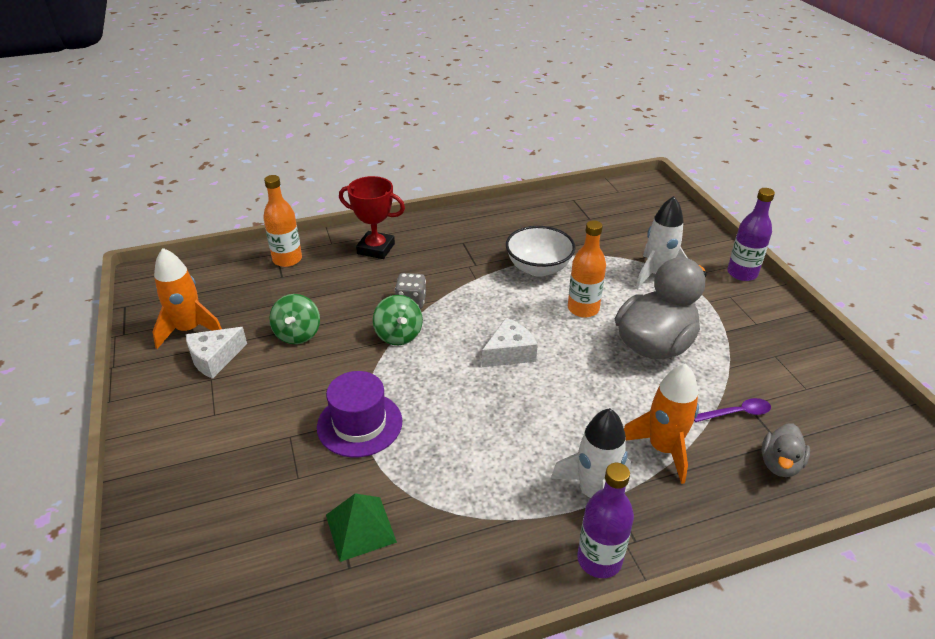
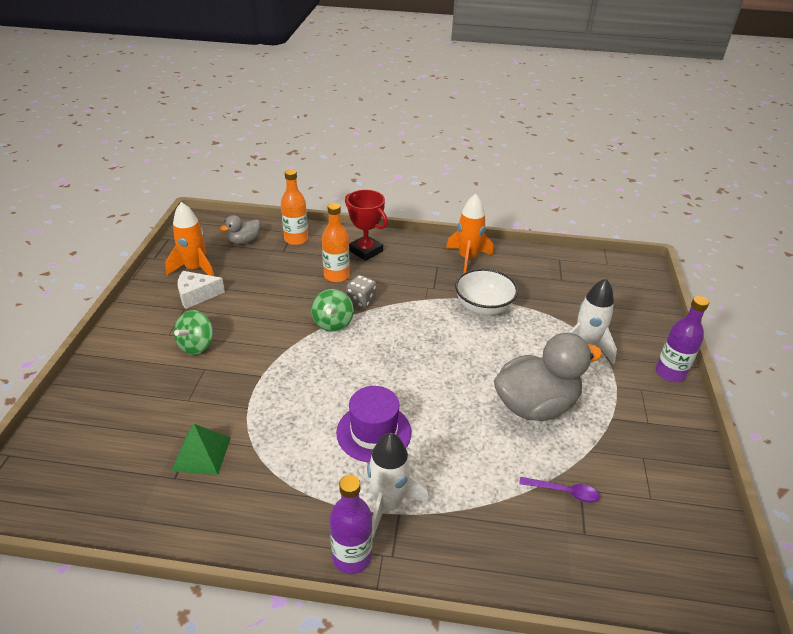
camera: 25 degrees right, 0 degrees up
green spinning top [269,294,320,344] -> green spinning top moved to [174,310,213,355]
purple hat [317,371,402,457] -> purple hat moved to [336,386,411,463]
white cheese [482,318,538,367] -> none
orange bottle [568,220,606,317] -> orange bottle moved to [322,203,350,282]
orange rocket [624,364,699,484] -> orange rocket moved to [446,194,493,273]
grey duck [761,424,810,477] -> grey duck moved to [220,215,260,244]

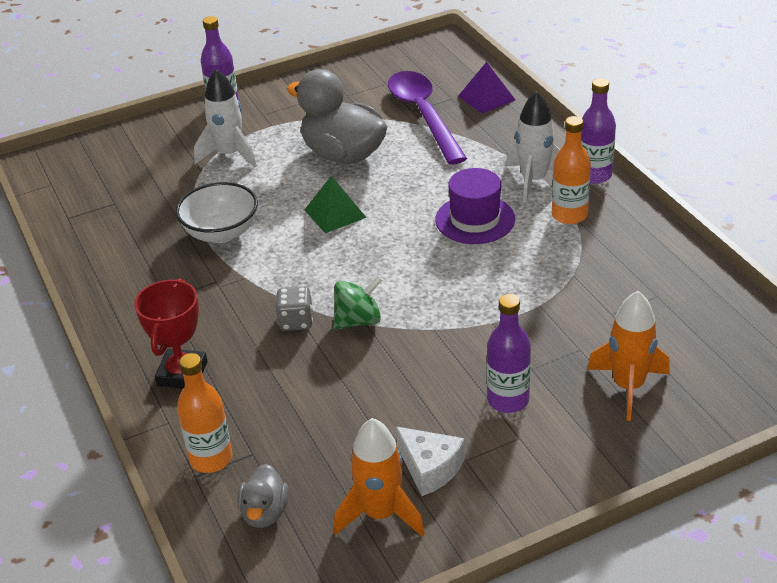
camera: 120 degrees left, 0 degrees up
green pyramid [172,424,231,475] -> green pyramid moved to [304,176,367,233]
green spinning top [174,310,213,355] -> purple bottle [487,294,531,413]
grey duck [220,215,260,244] -> grey duck turned 75 degrees clockwise [237,464,289,528]
orange bottle [322,203,350,282] -> orange bottle moved to [552,116,591,224]
orange rocket [446,194,493,273] -> orange rocket moved to [587,291,670,421]
purple spoon [519,477,600,503] -> purple spoon [388,71,467,165], size x2.38
none -> purple pyramid [458,62,515,114]

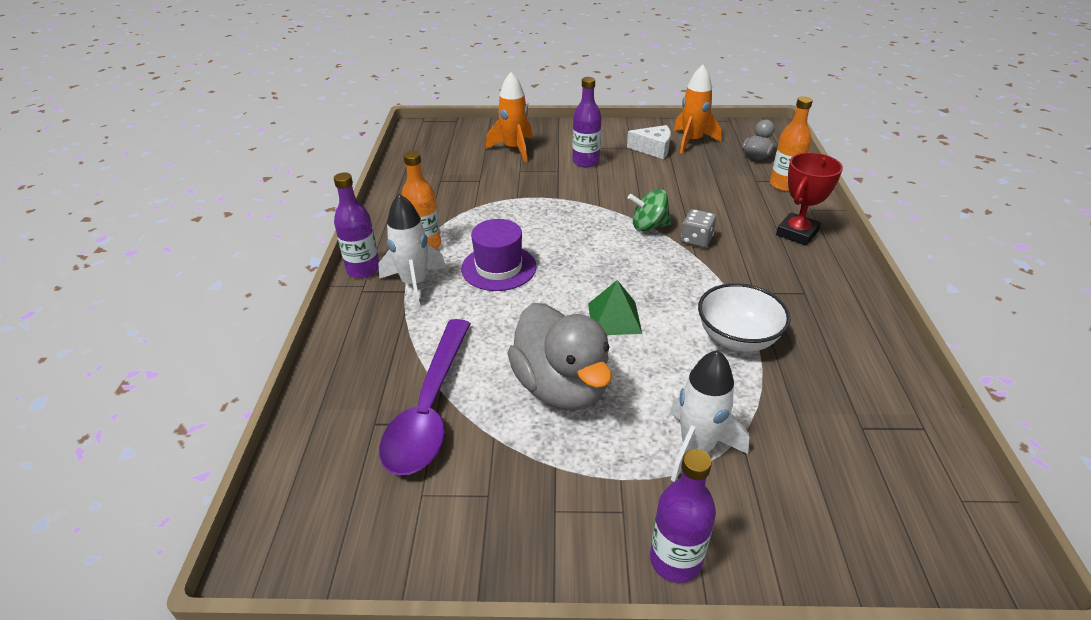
camera: 155 degrees left, 0 degrees up
white cheese [396,427,465,496] -> white cheese turned 120 degrees clockwise [627,125,671,159]
purple pyramid [458,62,515,114] -> none

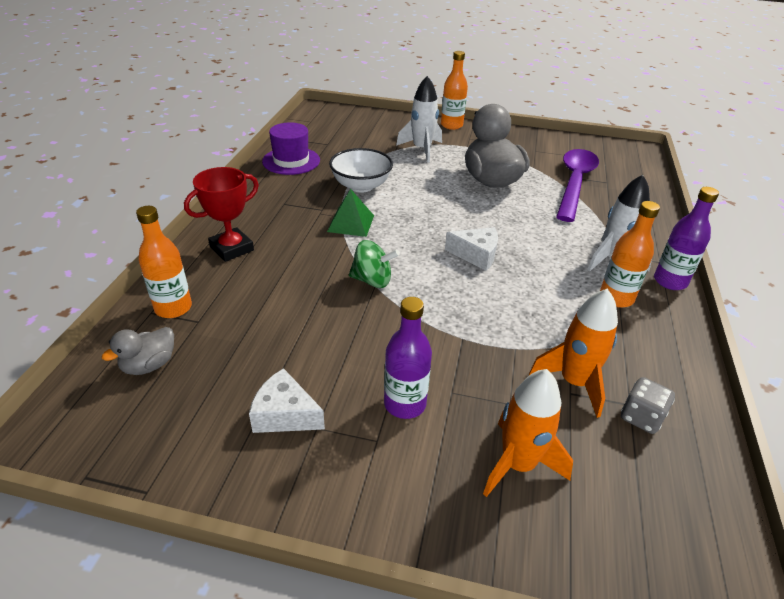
camera: 170 degrees left, 0 degrees up
purple hat [461,219,537,291] -> purple hat moved to [262,122,320,175]
green pyramid [588,280,642,335] -> green pyramid moved to [327,189,374,237]
purple bottle [650,449,716,583] -> orange bottle [441,51,468,130]
orange rocket [674,65,721,153] -> orange rocket moved to [529,288,618,418]
grey dice [681,209,716,248] -> grey dice moved to [621,377,675,434]
none -> white cheese [445,227,498,271]

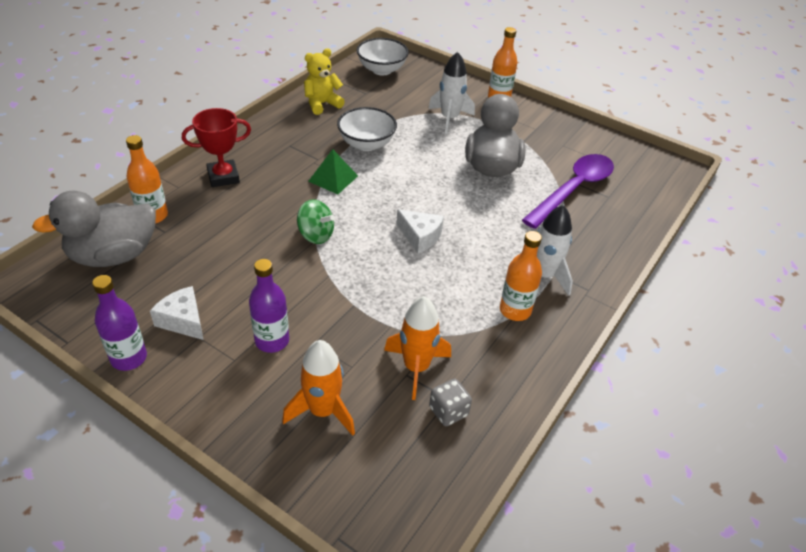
camera: 20 degrees right, 5 degrees up
grey duck [101,327,174,375] -> grey duck [32,190,156,267], size x2.03
purple hat [262,122,320,175] -> yellow teddy bear [304,48,345,115]
purple bottle [654,187,719,290] -> purple bottle moved to [92,275,147,371]
none -> white bowl [357,38,409,75]

